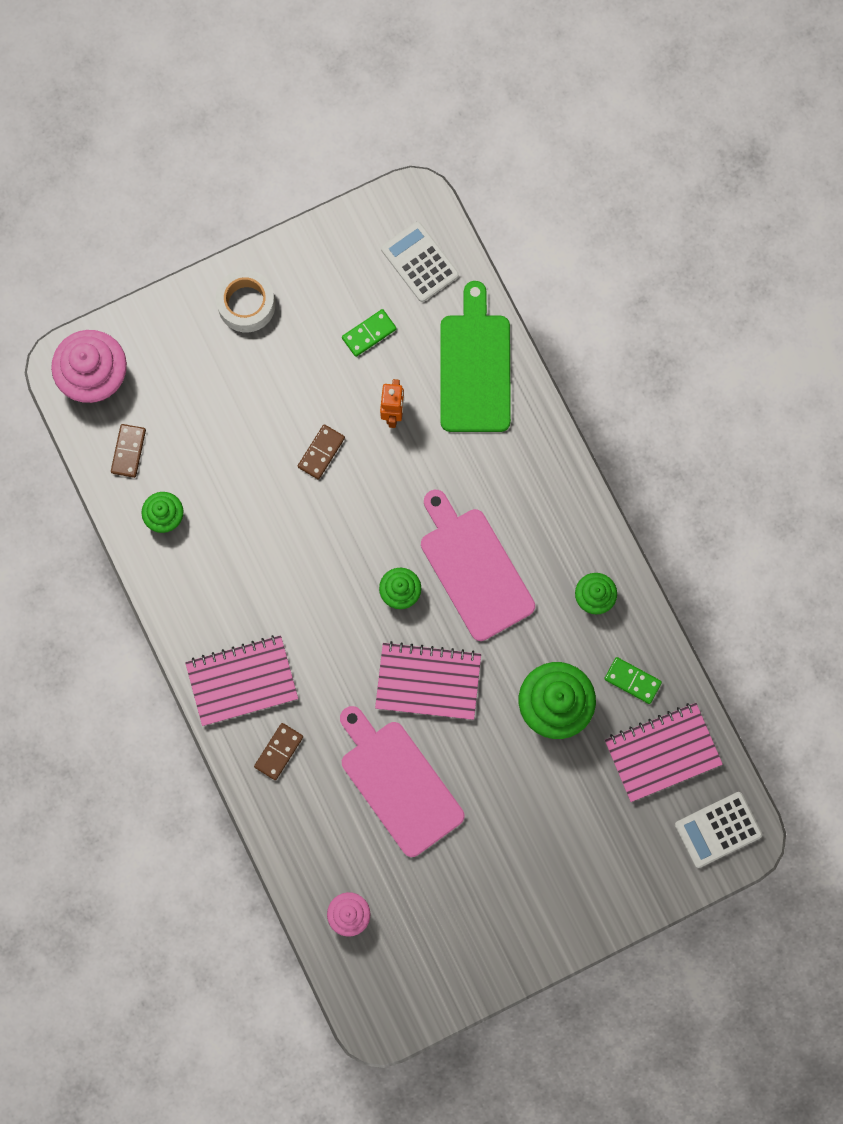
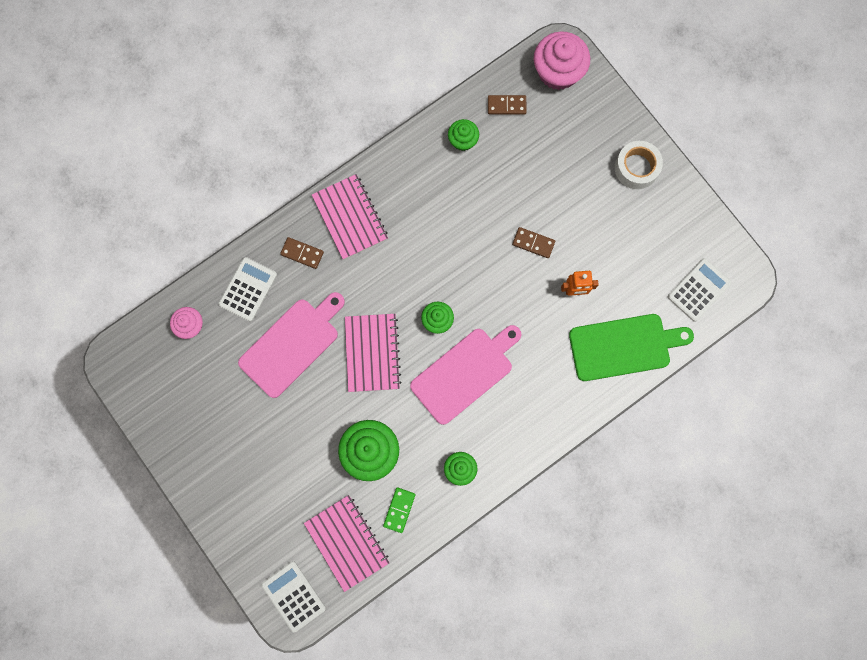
camera: 80 degrees right, 0 degrees up
green domino [342,309,397,357] -> none
none -> white calculator [218,257,277,321]

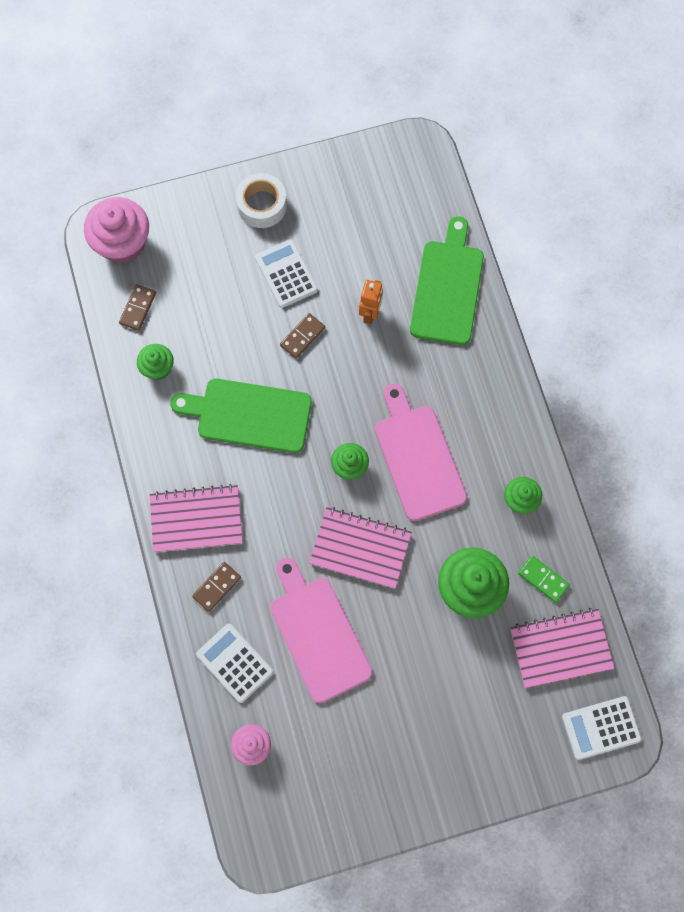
camera: 70 degrees left, 5 degrees down
white calculator [668,258,732,322] -> white calculator moved to [255,239,318,308]
none -> green cutting board [170,378,312,453]

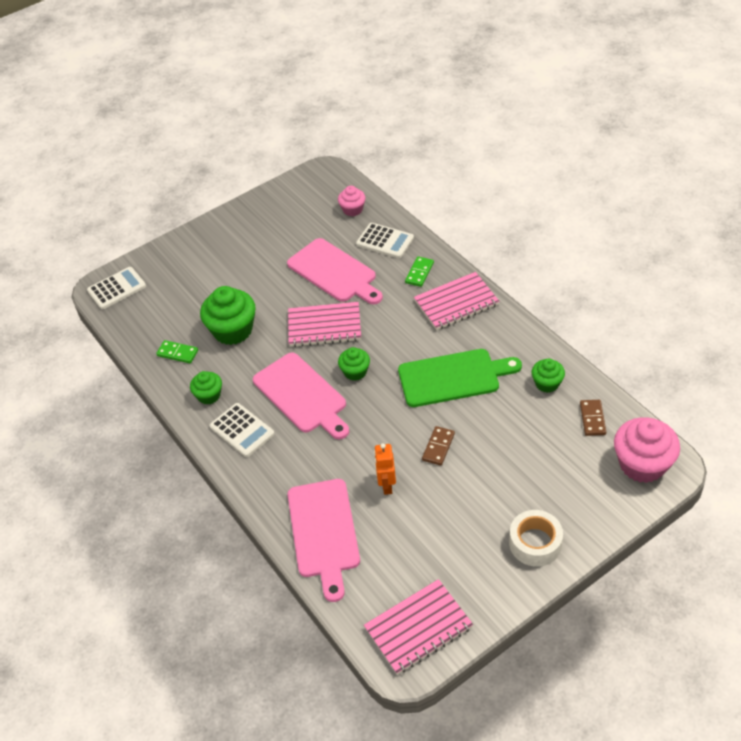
camera: 165 degrees right, 25 degrees down
brown domino [192,562,241,612] -> green domino [405,256,434,287]
white calculator [255,239,318,308] -> white calculator moved to [209,403,275,457]
green cutting board [410,216,484,345] -> pink cutting board [288,479,360,602]
pink notebook [510,608,614,688] -> pink notebook moved to [364,579,473,675]

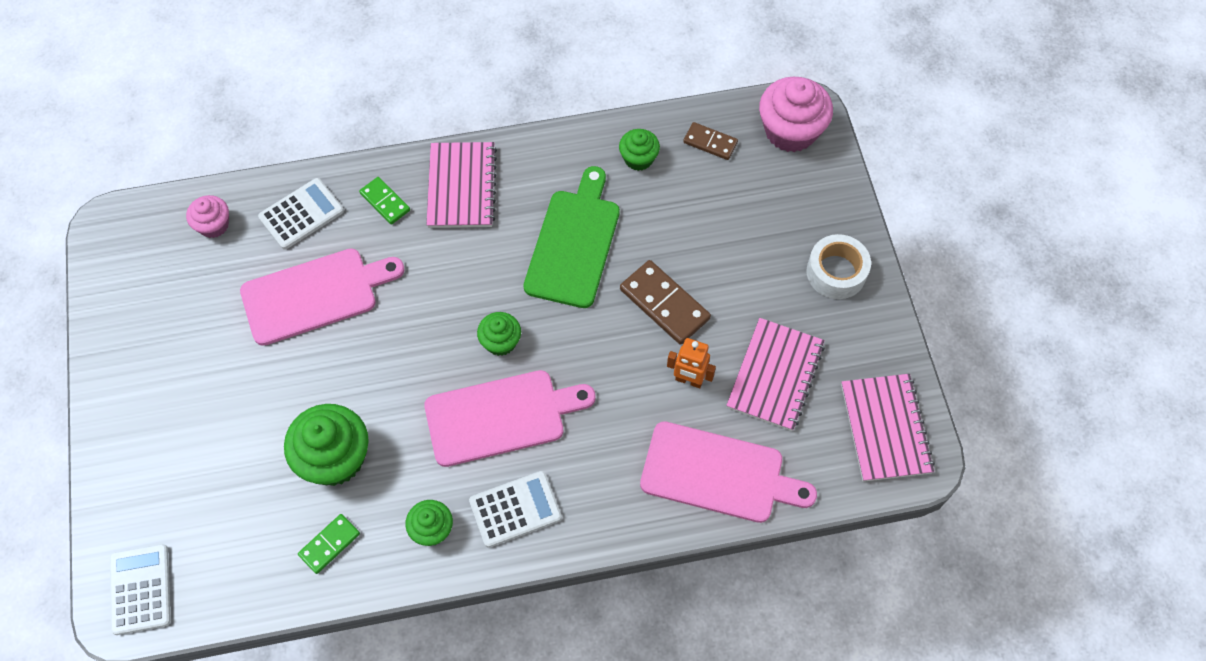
camera: 70 degrees left, 15 degrees up
pink notebook [288,302,361,347] -> pink notebook moved to [726,318,825,431]
brown domino [422,426,455,466] -> brown domino [620,260,711,345], size x1.65

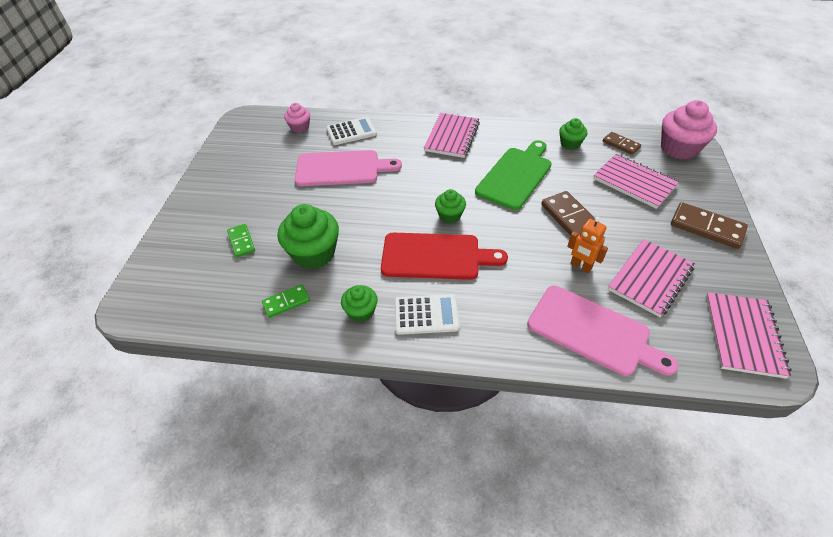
camera: 20 degrees right, 15 degrees down
white calculator [110,544,171,635] -> none
green domino [359,177,410,225] -> green domino moved to [227,224,255,257]
pink cutting board [424,370,596,467] -> red cutting board [381,233,508,280]
white tape [807,234,871,299] -> brown domino [671,202,748,249]
none -> pink notebook [593,154,679,209]

